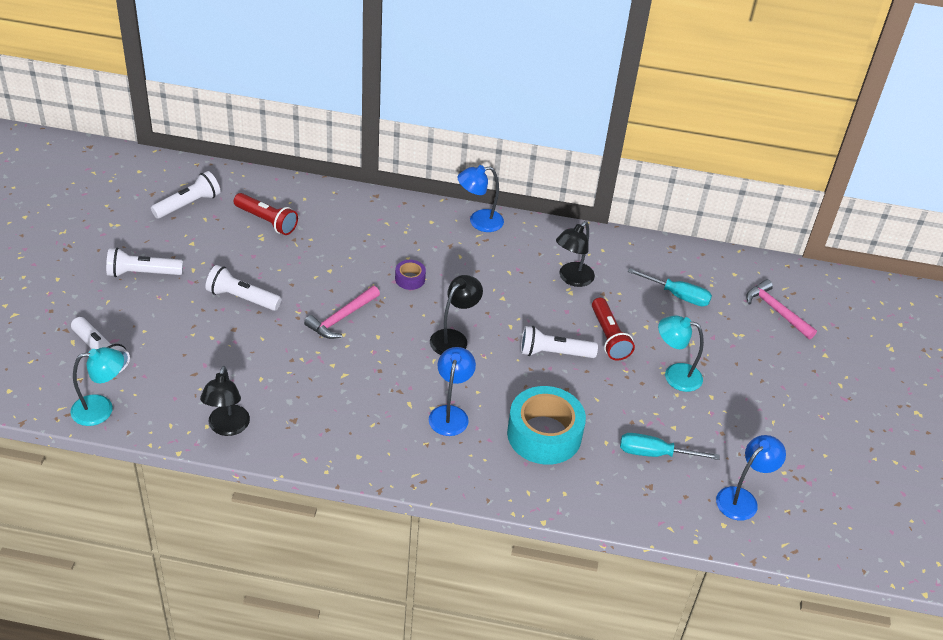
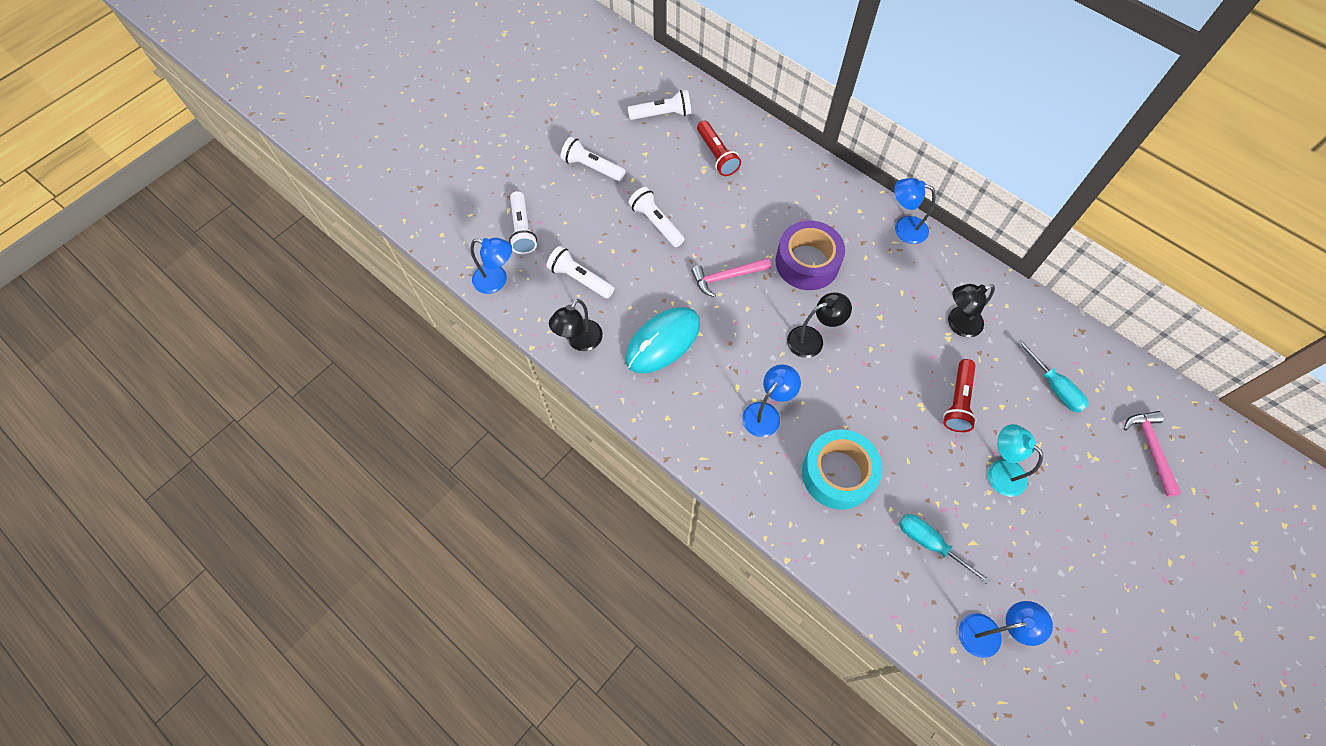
camera: 35 degrees right, 20 degrees up
turquoise lamp [70,347,124,426] -> blue lamp [471,238,512,294]
purple tape [395,260,426,290] -> purple tape [776,221,845,290], size x2.22
white flashlight [521,326,598,358] -> white flashlight moved to [547,246,614,299]
none -> turquoise mouse [625,307,700,373]

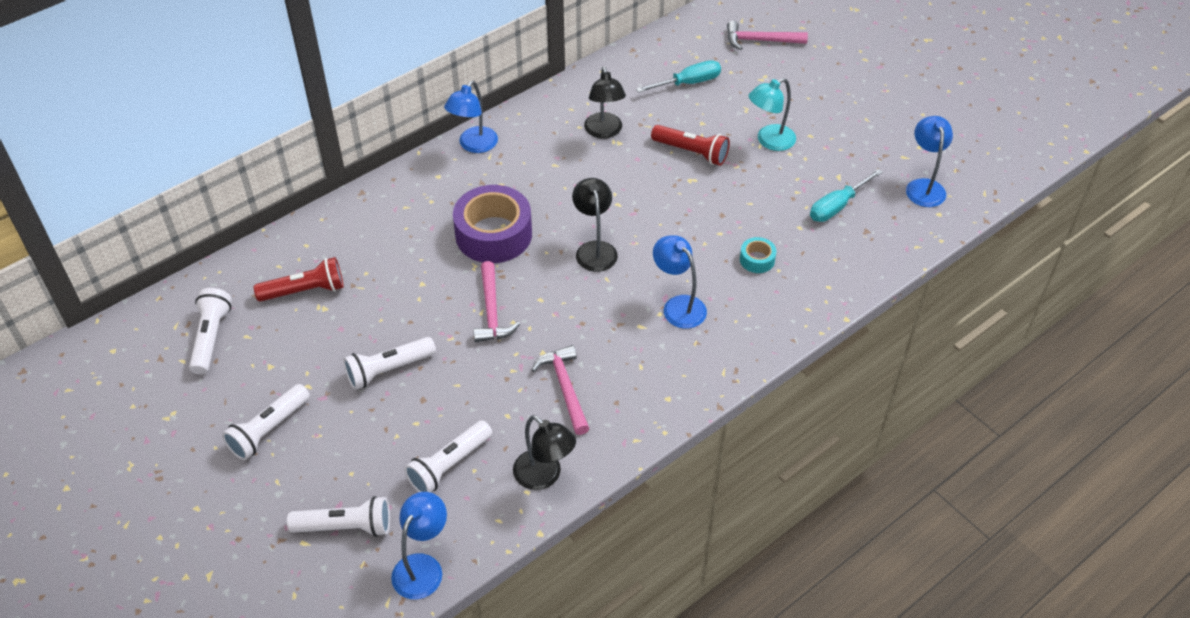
camera: 80 degrees left, 15 degrees down
turquoise mouse [625,307,700,373] -> pink hammer [532,345,590,435]
turquoise tape [802,429,882,510] -> turquoise tape [740,237,776,273], size x0.45

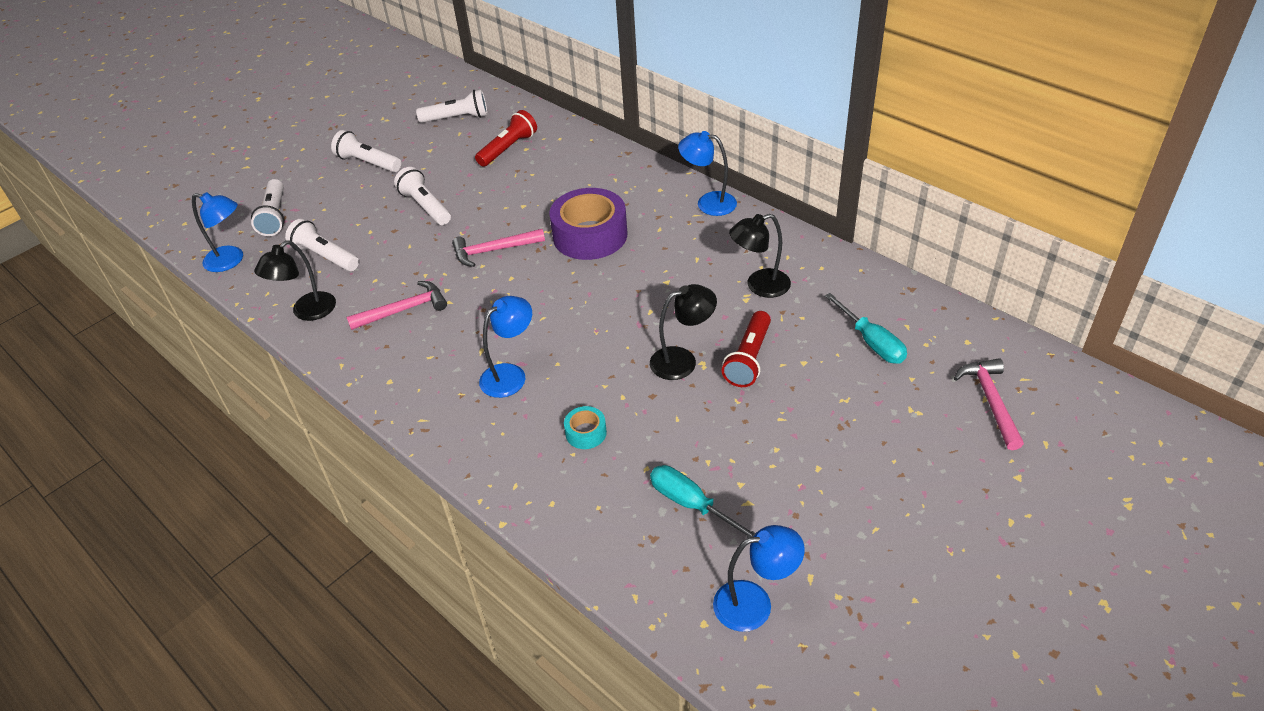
camera: 85 degrees right, 5 degrees down
red flashlight [254,257,344,302] -> red flashlight turned 120 degrees counterclockwise [475,110,537,167]
black lamp [572,178,618,272] -> black lamp moved to [650,284,717,380]
turquoise lamp [749,78,796,151] -> none

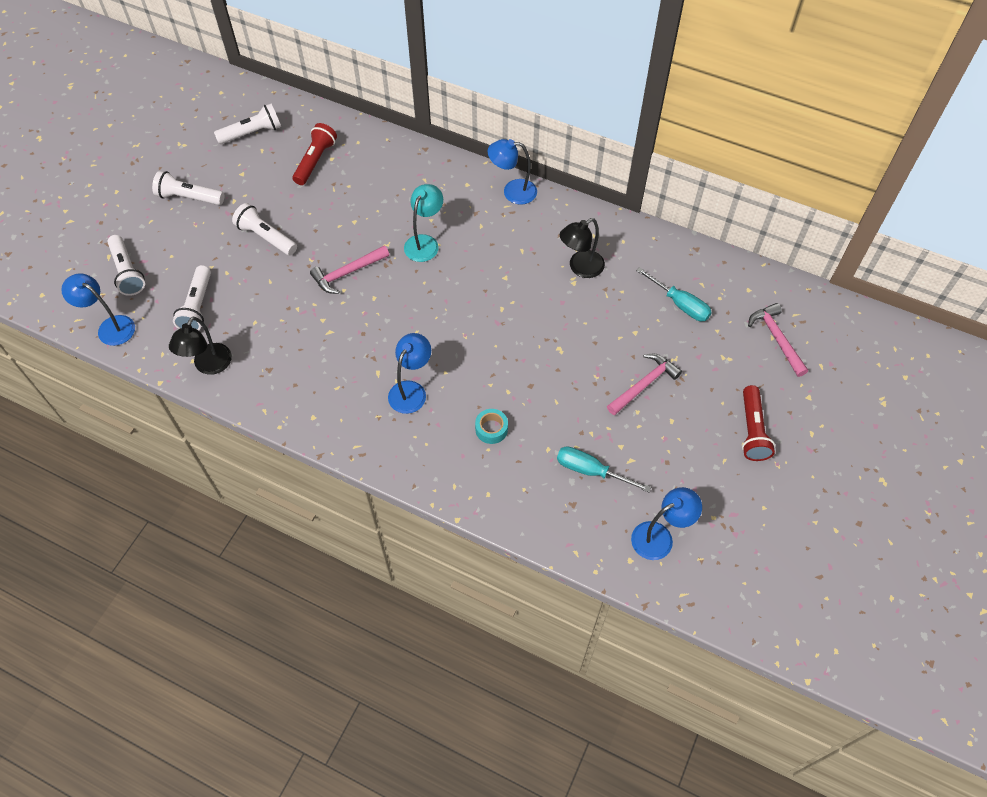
camera: 20 degrees left, 15 degrees up
blue lamp [192,192,243,272] -> blue lamp turned 150 degrees counterclockwise [61,273,135,346]
white flashlight [285,219,359,271] -> white flashlight turned 105 degrees counterclockwise [173,265,211,330]
pink hammer [347,281,447,330] -> pink hammer moved to [607,354,682,415]
purple tape [549,188,627,260] -> turquoise lamp [404,184,443,262]
black lamp [650,284,717,380] -> none
red flashlight [722,311,771,387] -> red flashlight moved to [742,385,775,461]

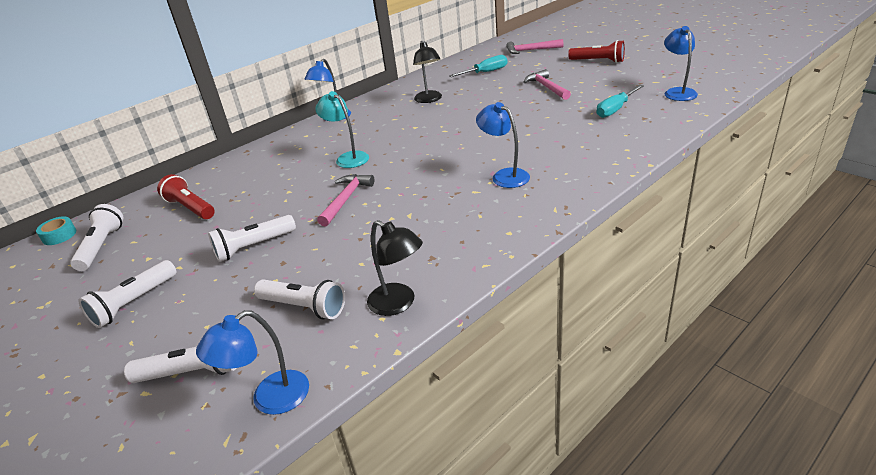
camera: 65 degrees left, 25 degrees down
pink hammer [310,246,389,294] -> pink hammer turned 150 degrees counterclockwise [317,174,375,226]
turquoise tape [475,409,508,444] -> turquoise tape moved to [36,216,76,245]

